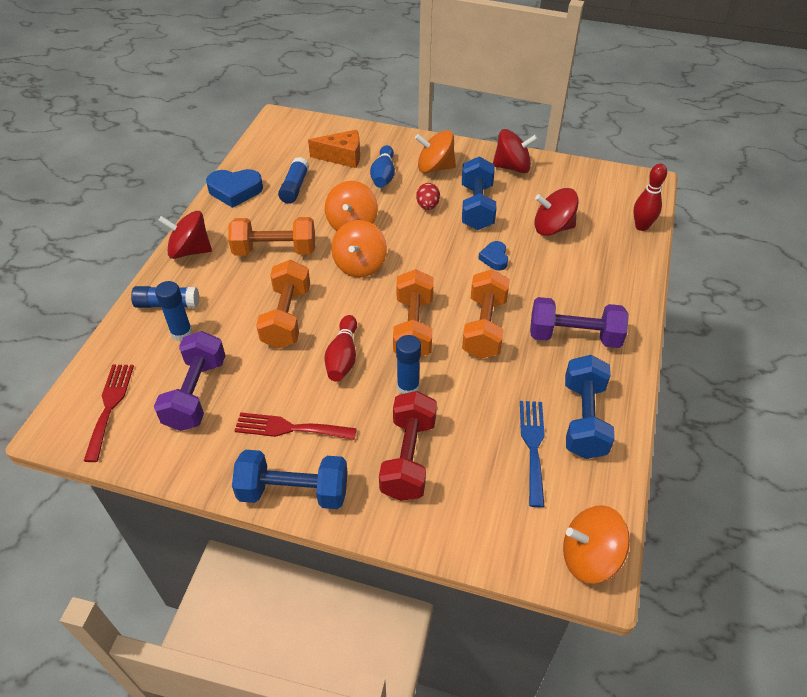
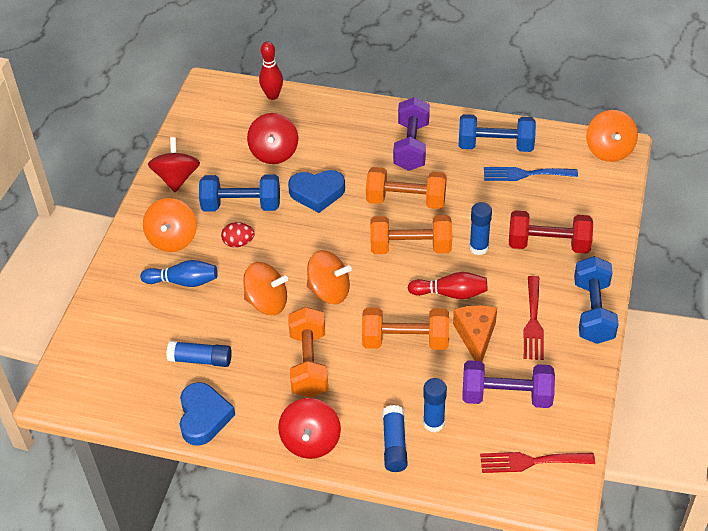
camera: 90 degrees left, 0 degrees up
orange cheese [308,130,360,168] -> orange cheese moved to [453,305,497,362]
blue heart [478,241,508,270] -> blue heart [288,170,345,213], size x1.73

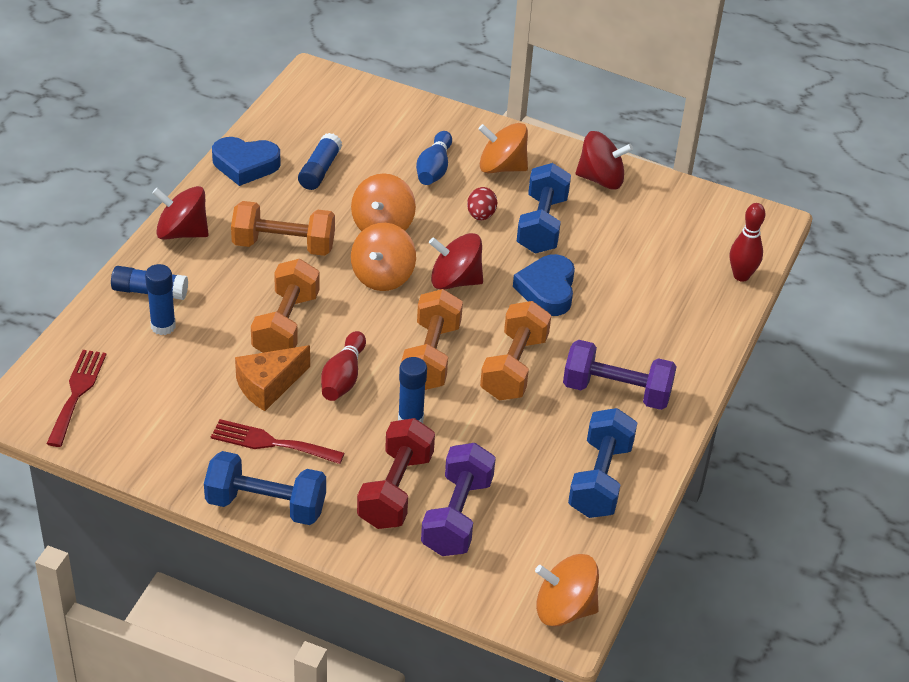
camera: 95 degrees right, 5 degrees down
red spinning top [247,113,298,164] -> red spinning top moved to [429,233,483,290]
orange cheese [453,305,497,362] -> orange cheese turned 135 degrees clockwise [235,345,310,411]
purple dumbbell [462,360,555,408] -> purple dumbbell moved to [421,443,496,556]
blue fork [484,167,578,181] -> none

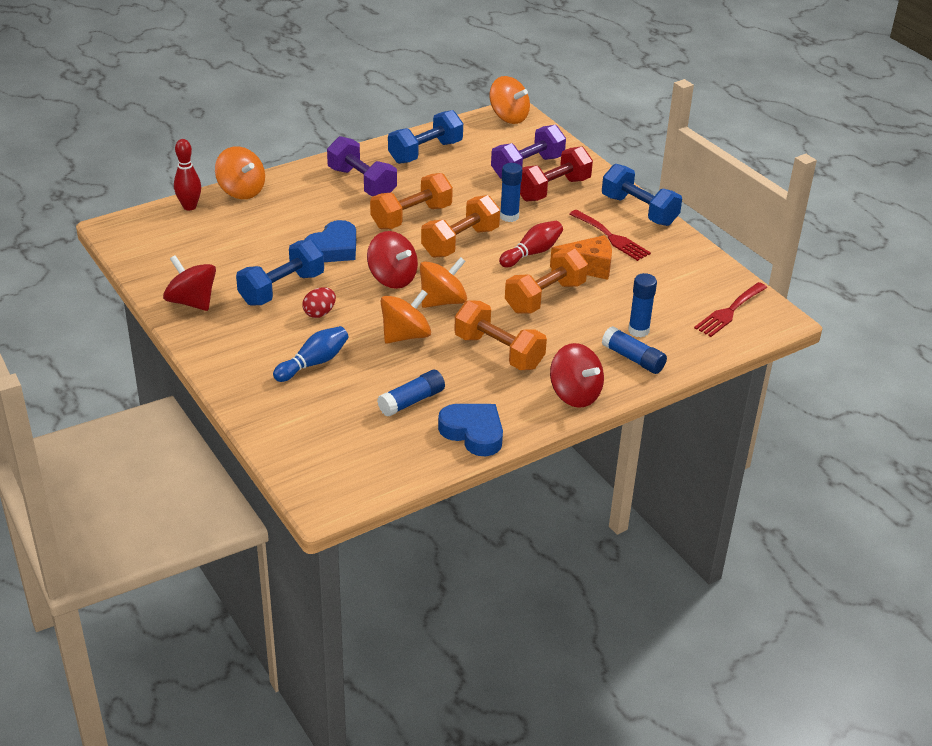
camera: 145 degrees left, 5 degrees down
orange spinning top [479,123,528,173] -> orange spinning top moved to [215,146,265,199]

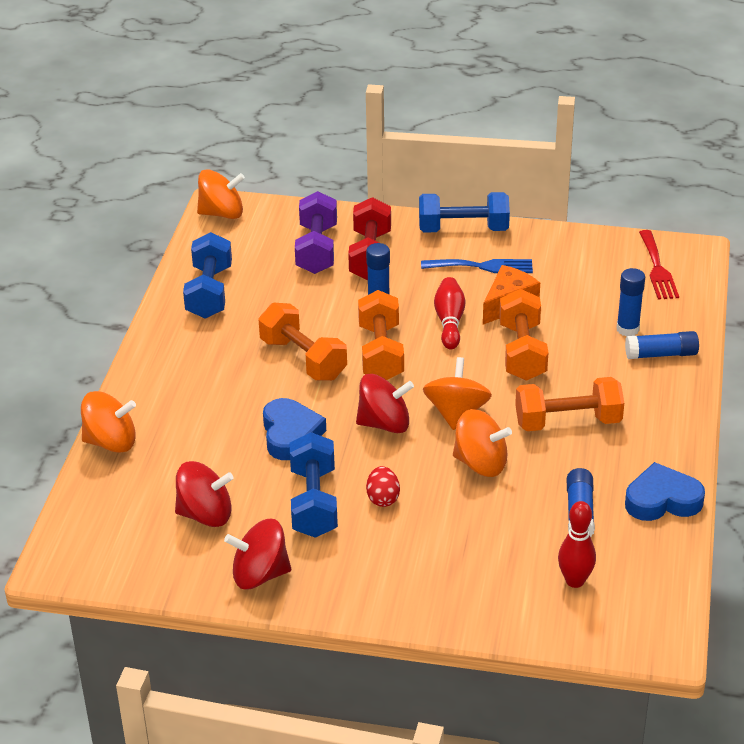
camera: 45 degrees left, 0 degrees up
red bowling pin [174,139,201,210] -> red bowling pin moved to [558,501,596,588]
blue bowling pin [273,326,348,382] -> none
purple dumbbell [327,136,397,196] -> none
orange dumbbell [370,173,453,229] -> orange dumbbell turned 45 degrees counterclockwise [259,303,347,381]
orange spinning top [381,289,431,344] -> orange spinning top turned 105 degrees clockwise [453,409,512,477]
red spinning top [550,343,604,408] -> red spinning top moved to [175,461,234,527]
red fork [570,210,651,261] -> blue fork [421,259,533,273]

